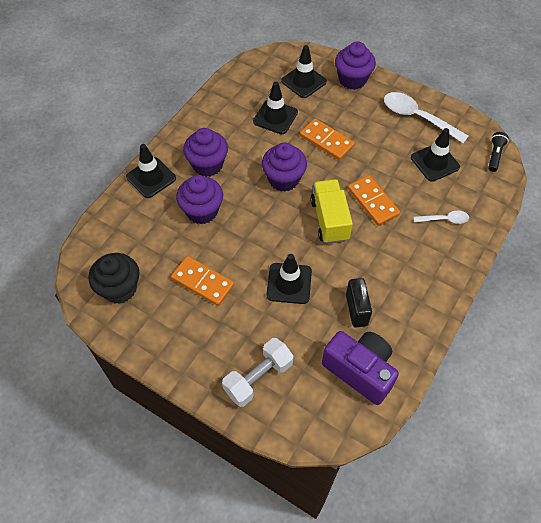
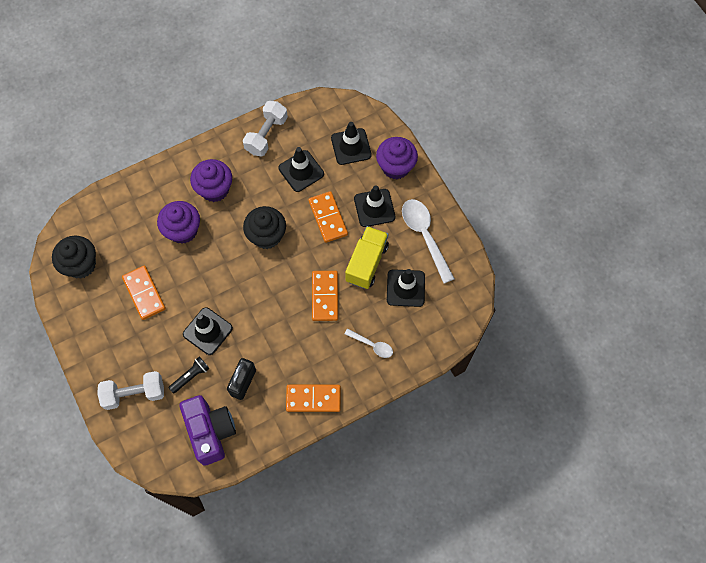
camera: 30 degrees right, 10 degrees up
black traffic cone [126,144,176,198] -> black traffic cone moved to [354,185,395,227]
purple cupcake [262,143,307,192] -> black cupcake [243,206,286,249]
yellow truck [310,179,353,244] -> yellow truck moved to [345,226,389,289]
black flashlight [488,132,509,172] -> black flashlight moved to [168,357,210,394]
none -> white dumbbell [243,101,288,157]
none -> orange domino [286,384,341,412]

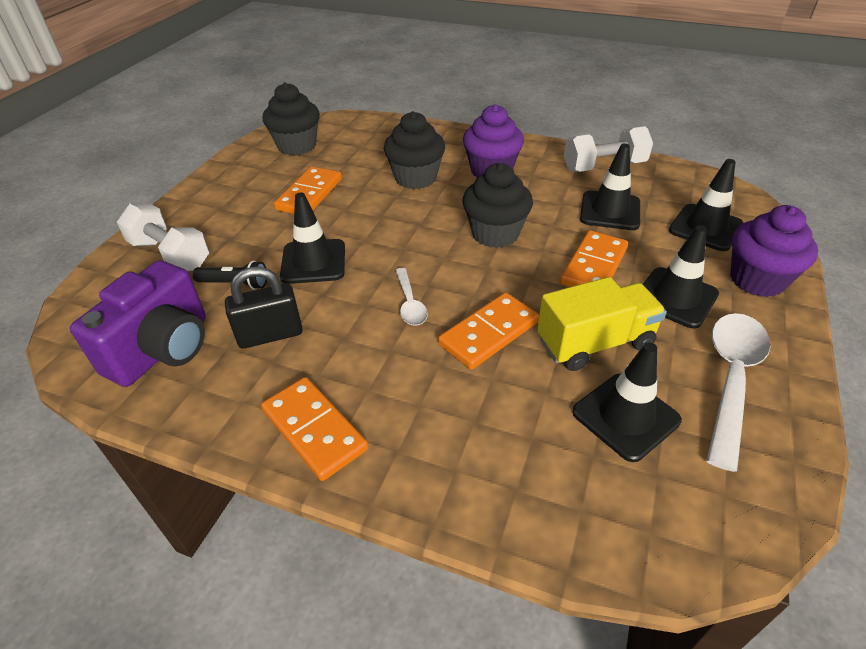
camera: 50 degrees right, 25 degrees down
purple cupcake [157,201,200,244] -> black cupcake [384,111,445,189]
white spoon [345,329,393,358] -> white spoon moved to [395,268,428,326]

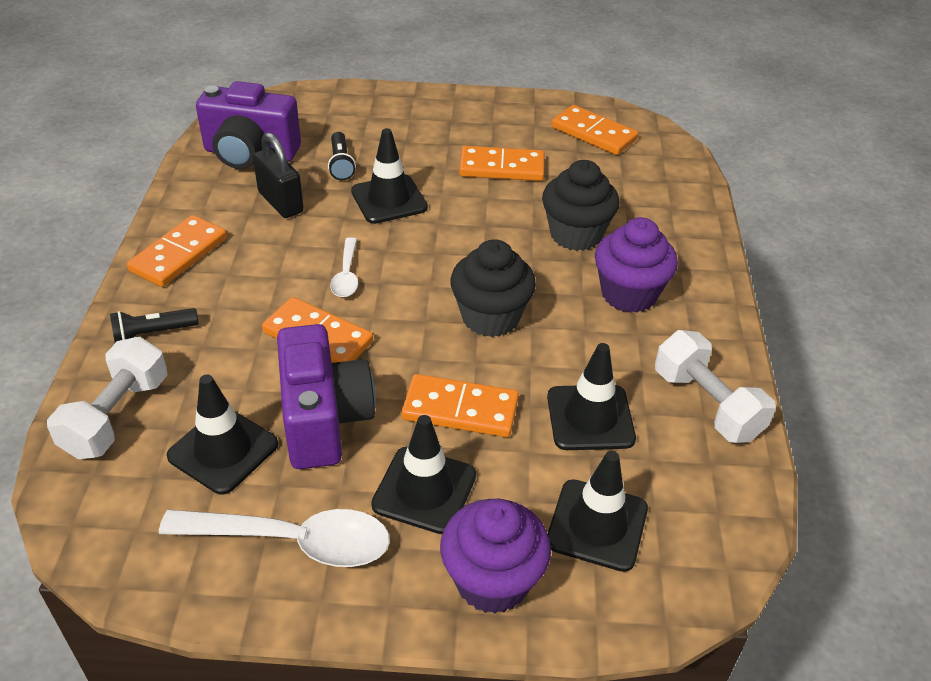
camera: 70 degrees right, 0 degrees up
white dumbbell [117,203,209,271] -> white dumbbell moved to [47,337,167,459]
black cupcake [263,82,320,155] -> orange domino [551,105,638,155]
white spoon [395,268,428,326] -> white spoon turned 60 degrees counterclockwise [330,237,358,297]
yellow truck [537,277,667,371] -> purple camera [277,324,376,469]
none -> black flashlight [110,308,199,343]

